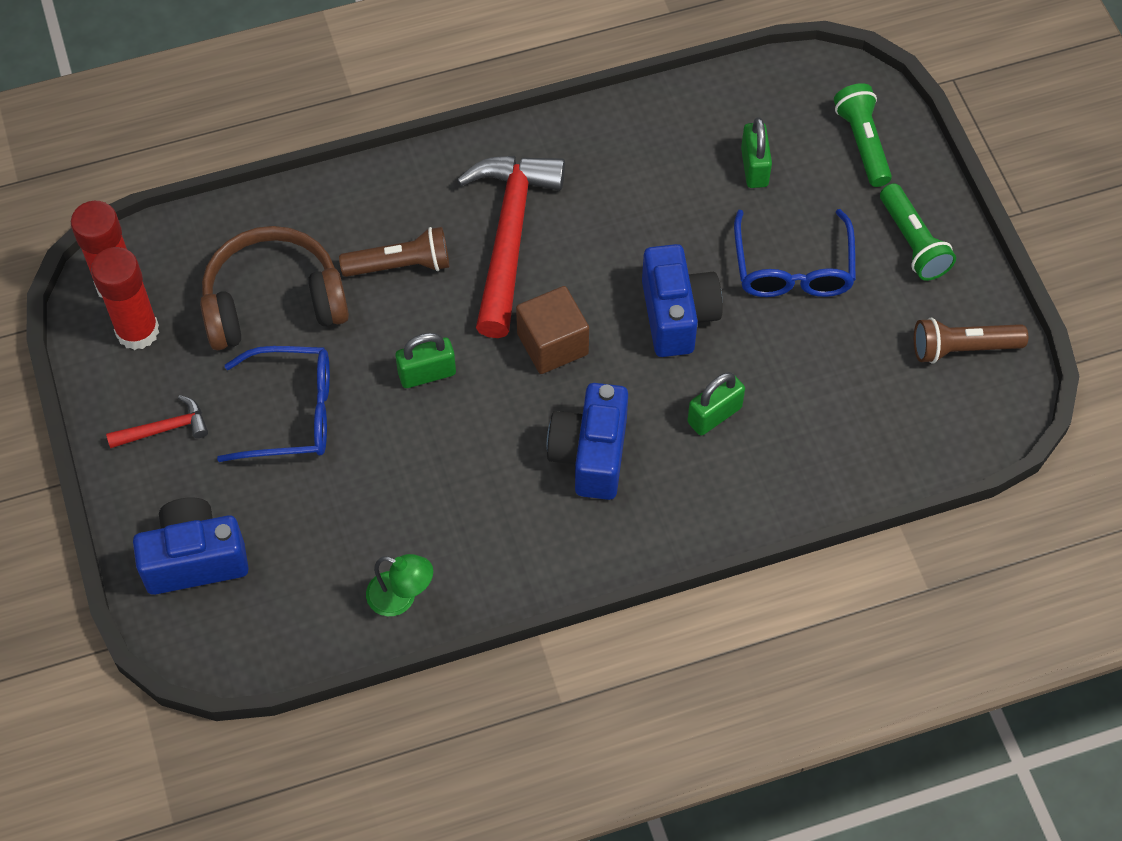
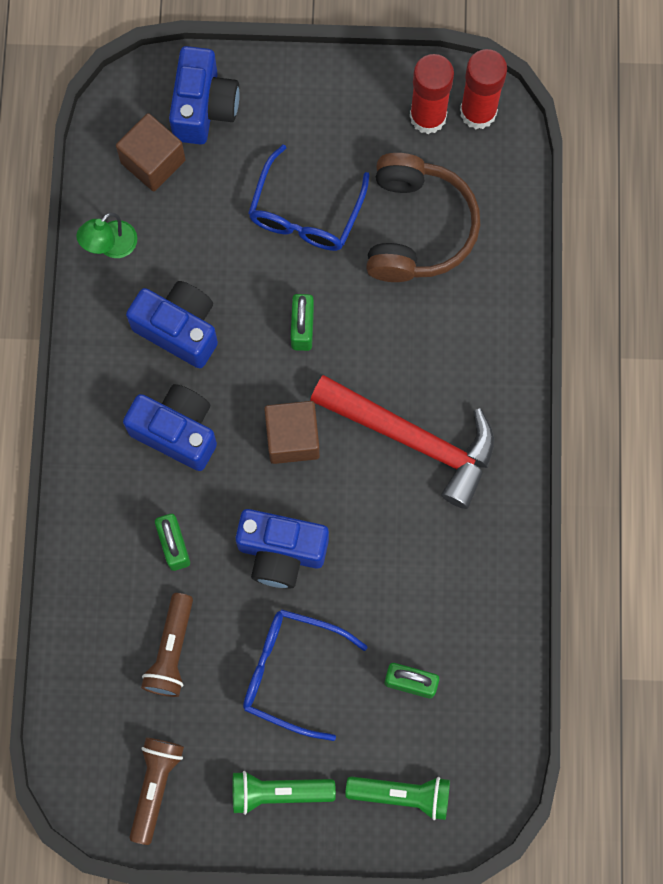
camera: 110 degrees right, 15 degrees up
red hammer [106,395,208,448] -> none
brown flashlight [339,227,449,277] -> brown flashlight moved to [141,593,193,697]
none -> brown cube [116,113,186,191]
none -> blue camera [126,281,218,368]

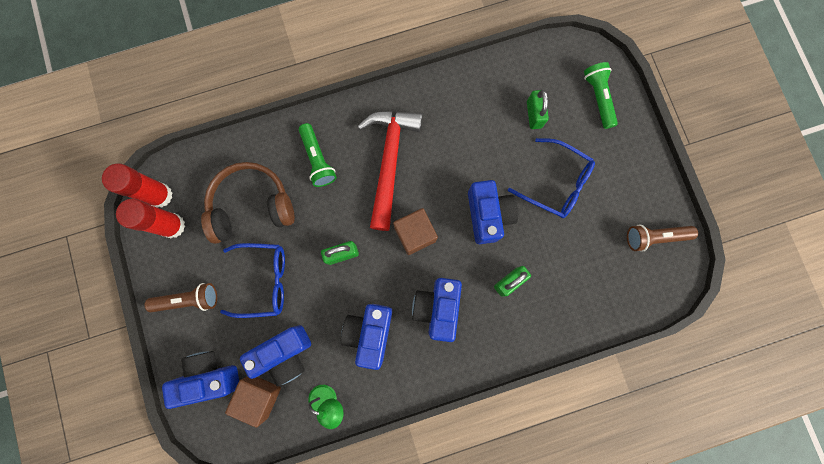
camera: 110 degrees left, 5 degrees up
brown flashlight [141,593,193,697] -> brown flashlight moved to [145,283,217,312]
green flashlight [232,771,336,815] -> green flashlight moved to [299,123,337,187]
blue glasses [243,609,368,741] -> blue glasses turned 60 degrees counterclockwise [508,138,595,218]
none -> blue camera [240,325,311,387]

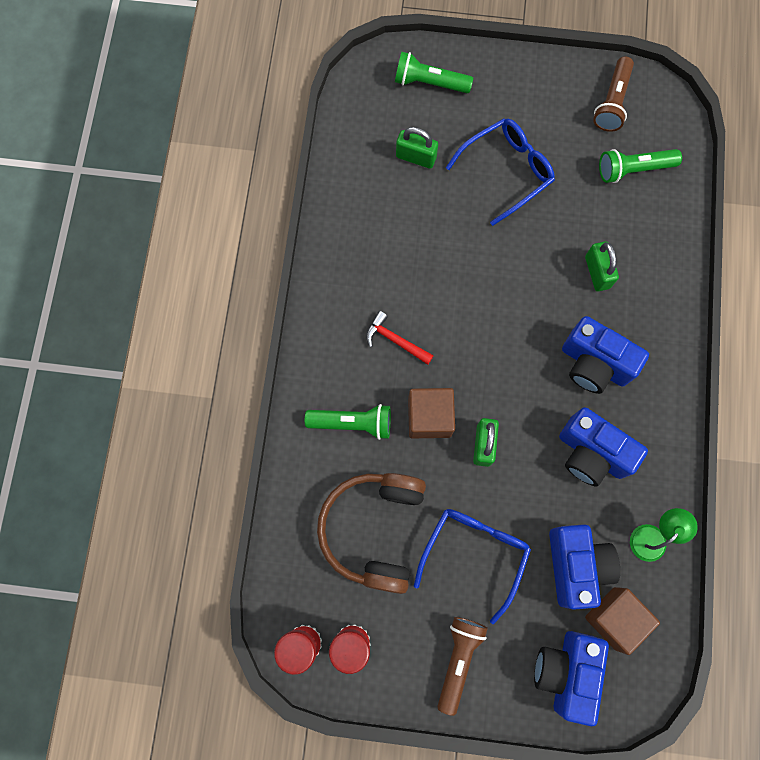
camera: 65 degrees left, 5 degrees down
red hammer [358,110,422,231] -> red hammer [366,311,434,365], size x0.45
brown cube [393,208,438,255] -> brown cube moved to [408,388,455,438]
blue camera [468,180,518,244] -> none
none -> green flashlight [599,149,682,183]

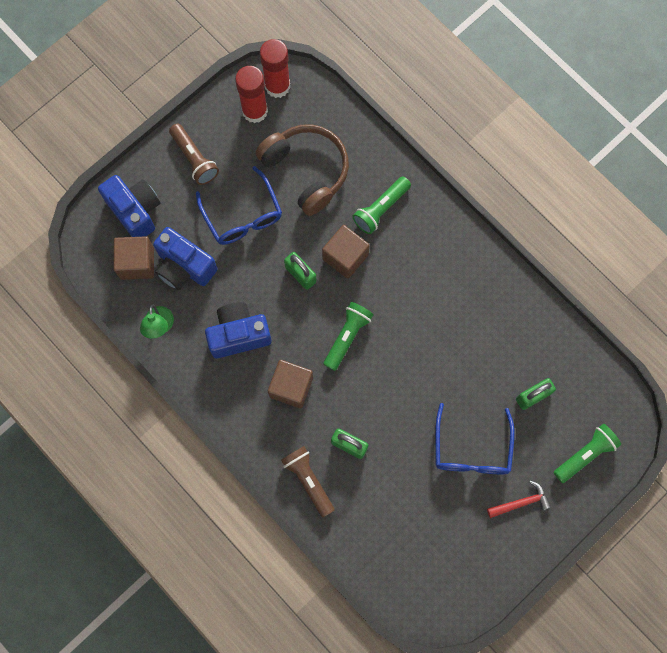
camera: 130 degrees right, 0 degrees up
red hammer [366,311,434,365] -> red hammer moved to [487,480,551,518]
blue camera [562,316,649,394] -> brown cube [268,360,313,409]
brown flashlight [593,56,634,132] -> brown flashlight moved to [281,446,335,517]
green flashlight [599,149,682,183] -> green flashlight moved to [323,302,374,371]

